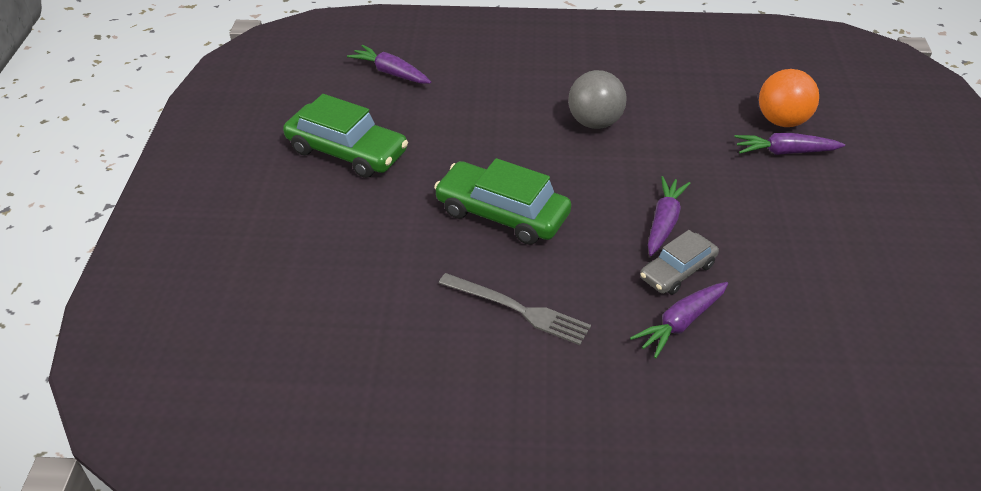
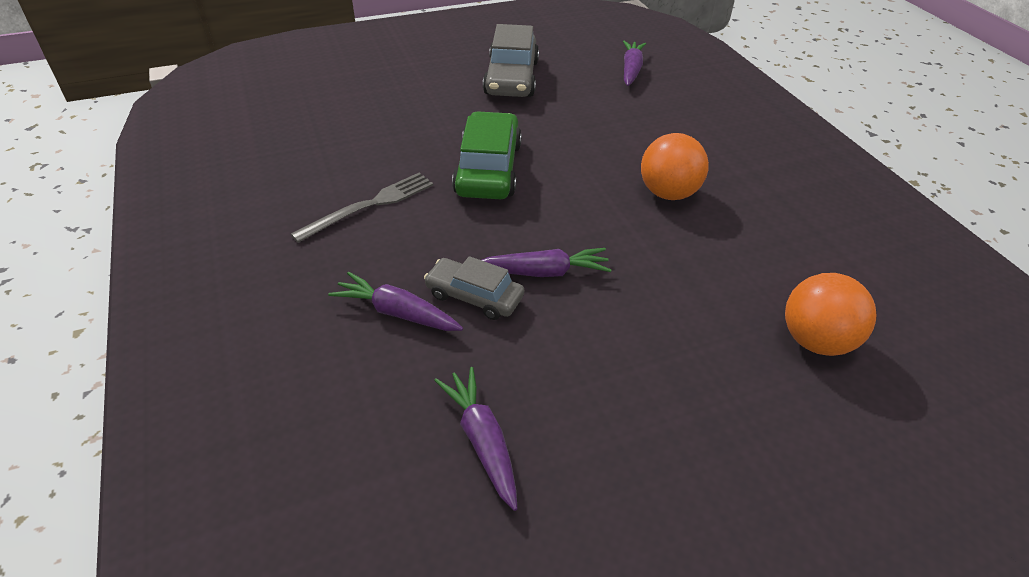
camera: 65 degrees right, 0 degrees up
green car [283,94,408,178] -> grey car [483,24,539,97]
grey fork [439,273,591,345] -> grey fork turned 135 degrees counterclockwise [291,173,434,243]
grey ball [568,70,627,129] -> orange ball [641,133,709,200]
purple carrot [734,133,845,155] -> purple carrot moved to [434,367,517,511]

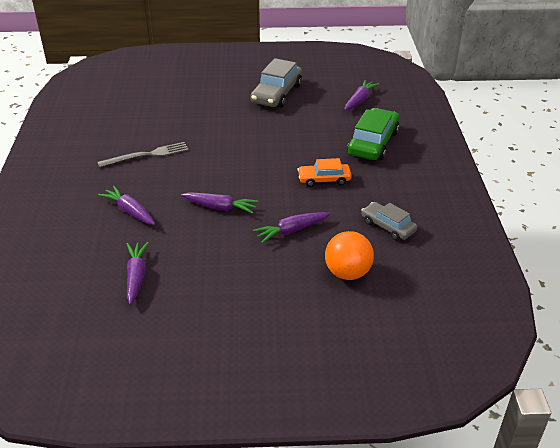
camera: 20 degrees right, 5 degrees down
grey car [424,256,524,320] -> grey car moved to [362,202,417,240]
green car [452,111,522,199] -> green car moved to [347,108,399,160]
orange ball [641,133,709,200] -> orange car [298,158,352,187]
none -> purple carrot [253,212,330,243]

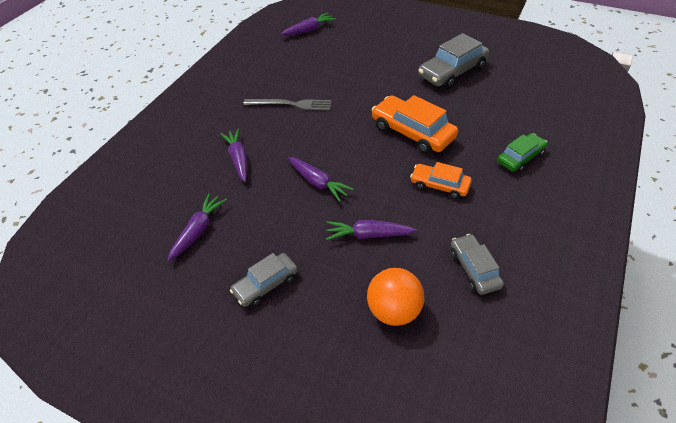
camera: 30 degrees right, 10 degrees up
purple carrot [344,80,379,110] -> purple carrot moved to [281,13,336,35]
green car [347,108,399,160] -> green car [497,133,548,172], size x0.61
none -> grey car [230,253,298,307]
none -> orange car [372,95,458,154]

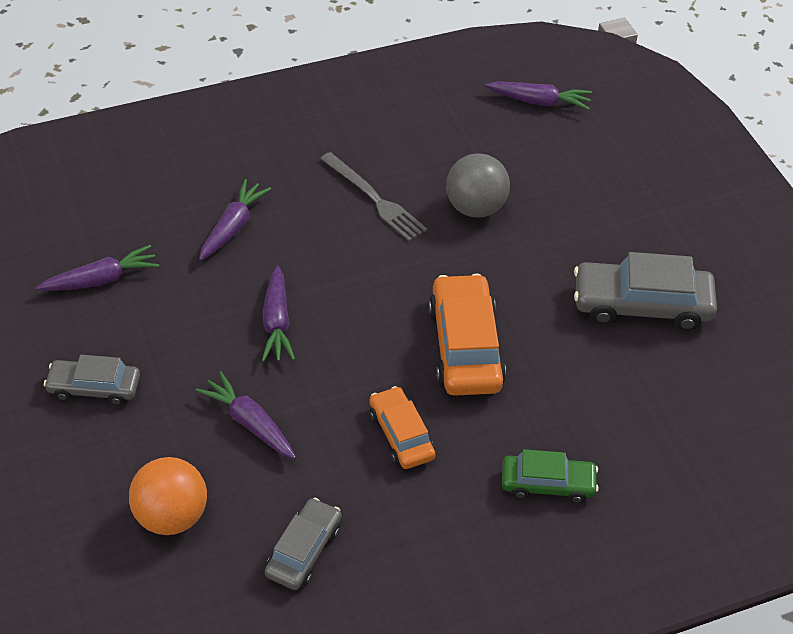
camera: 40 degrees right, 0 degrees up
none -> grey ball [446,154,510,218]

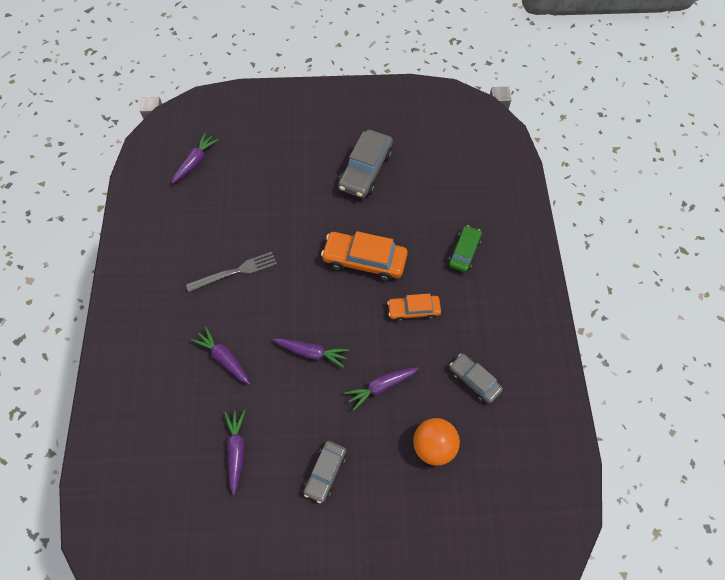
camera: 70 degrees left, 15 degrees up
grey ball [446,154,510,218] -> none

